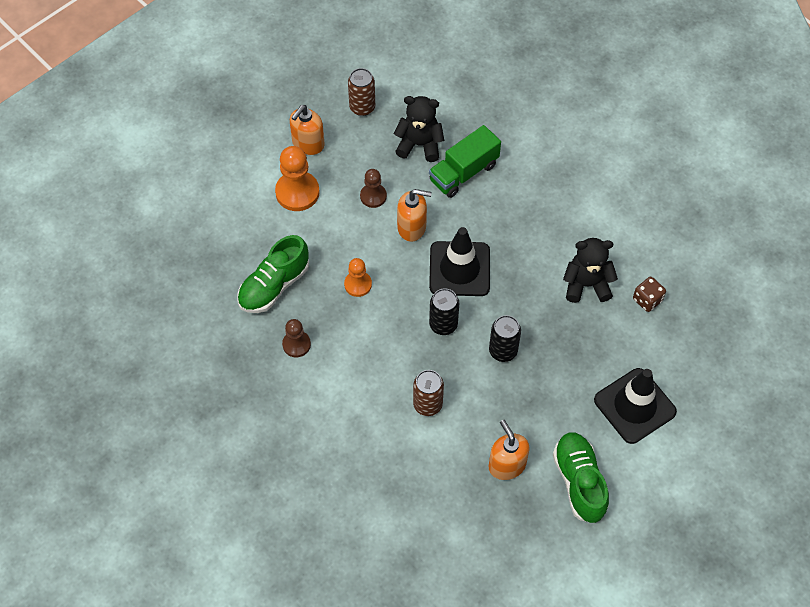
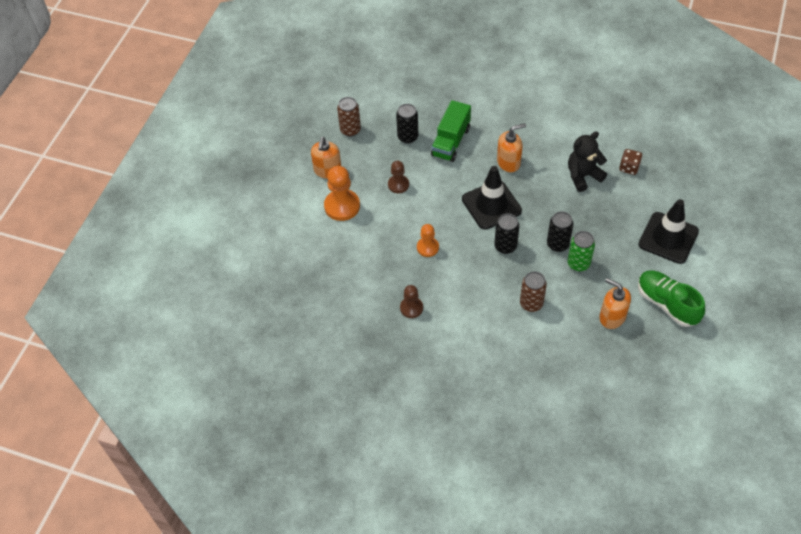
camera: 25 degrees left, 5 degrees down
green shoe [237,235,309,313] -> none
black teddy bear [394,96,444,162] -> black can [396,104,418,144]
orange soap dispenser [397,189,432,242] -> orange soap dispenser moved to [497,123,526,172]
none -> green can [568,231,595,271]

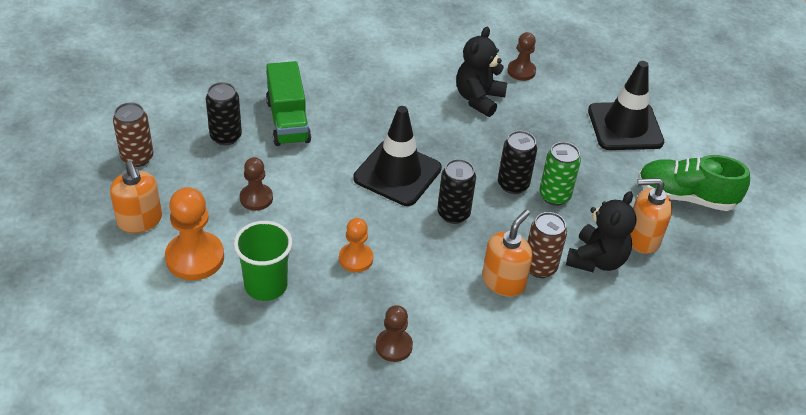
camera: 40 degrees left, 10 degrees down
orange soap dispenser [497,123,526,172] -> orange soap dispenser moved to [482,210,533,297]
brown dice [619,149,642,175] -> brown pawn [507,32,536,81]
none -> green cup [234,221,292,301]
none -> black teddy bear [566,191,636,272]

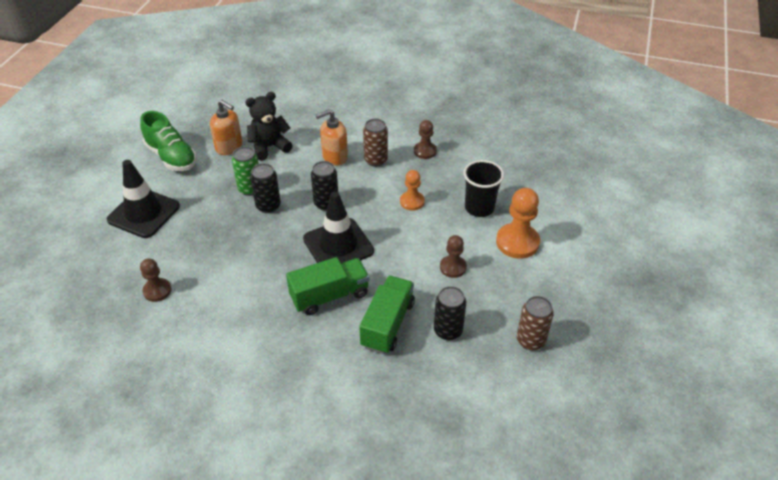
camera: 145 degrees left, 0 degrees up
orange soap dispenser [110,161,162,233] -> none
green cup [234,221,292,301] -> black cup [464,160,504,217]
black teddy bear [456,27,507,117] -> none
brown can [528,212,567,278] -> brown can moved to [363,119,388,167]
none -> green truck [286,257,369,315]

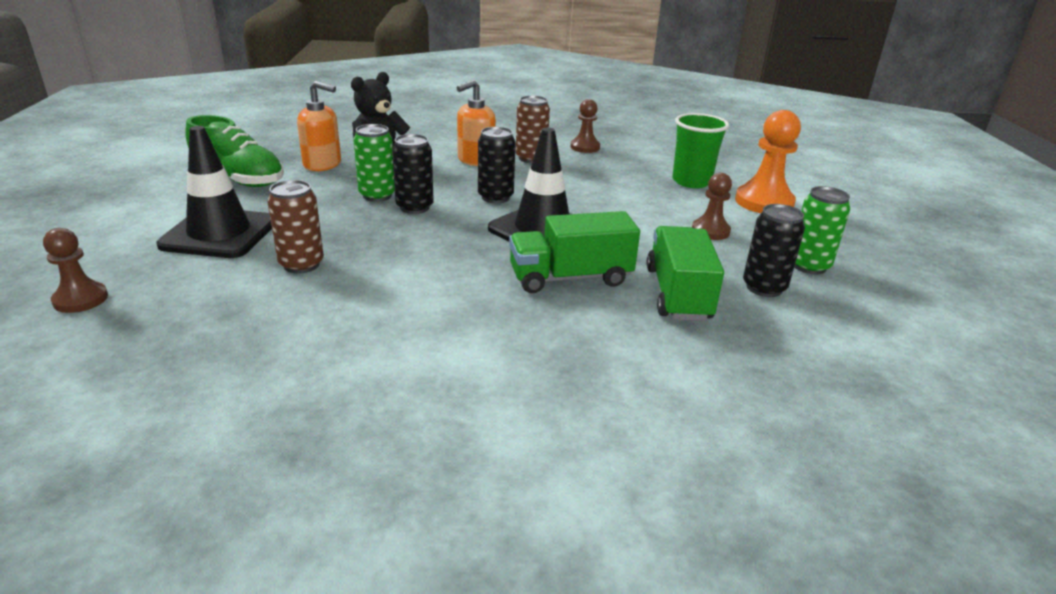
camera: 20 degrees left, 15 degrees down
brown pawn [140,258,171,302] -> brown pawn moved to [43,228,108,313]
green truck [286,257,369,315] -> green truck turned 150 degrees counterclockwise [509,211,640,293]
orange pawn [400,170,425,211] -> none
black cup [464,160,504,217] -> green cup [672,113,729,188]
brown can [517,296,554,351] -> brown can moved to [267,180,324,274]
none -> green can [794,186,850,274]

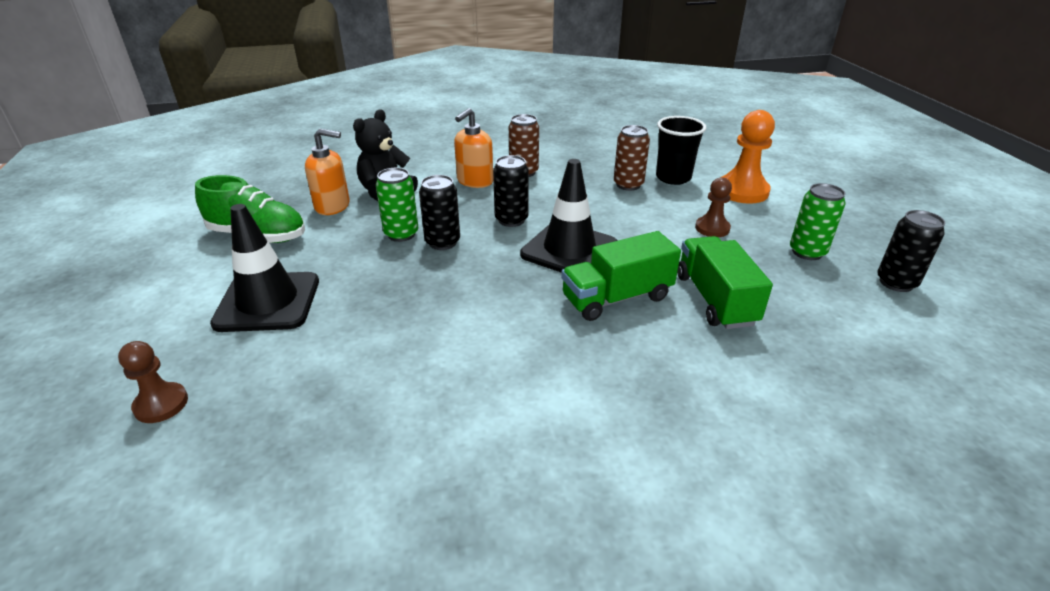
camera: 10 degrees left, 5 degrees up
brown can [267,180,324,274] -> brown can moved to [614,125,650,191]
brown pawn [570,99,600,153] -> none
green cup [672,113,729,188] -> black cup [656,116,706,185]
black can [743,204,805,297] -> black can moved to [877,210,945,292]

